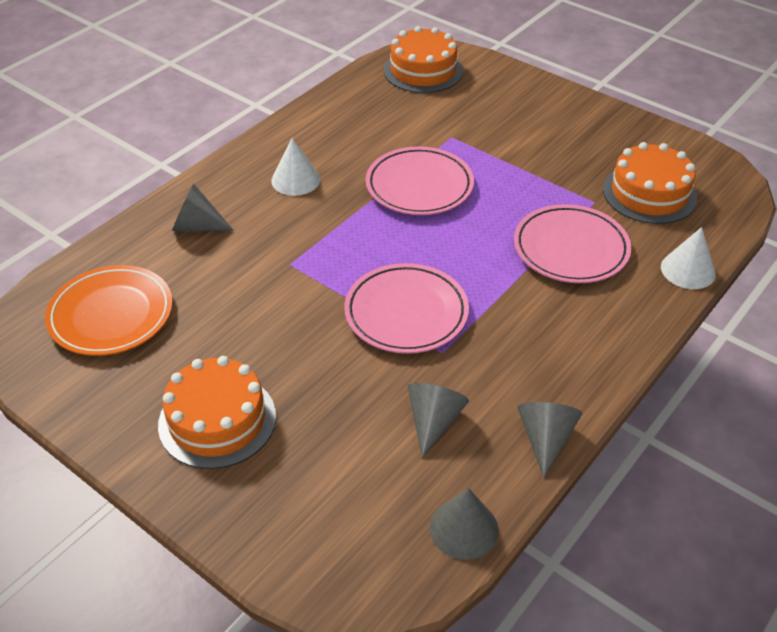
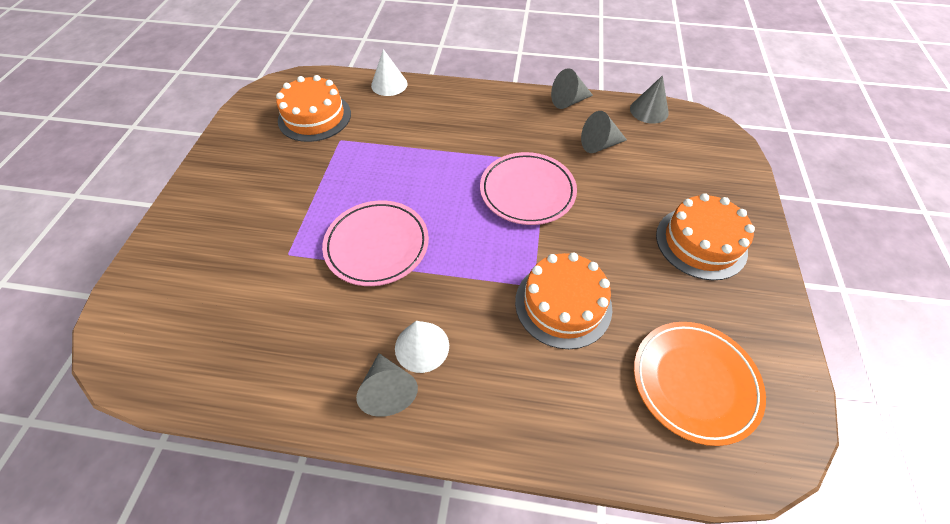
camera: 120 degrees left, 10 degrees up
grey cone [172,184,234,231] -> grey cone moved to [356,353,418,417]
orange cake [384,26,463,93] -> orange cake moved to [515,253,612,349]
pink plate [514,204,631,283] -> none

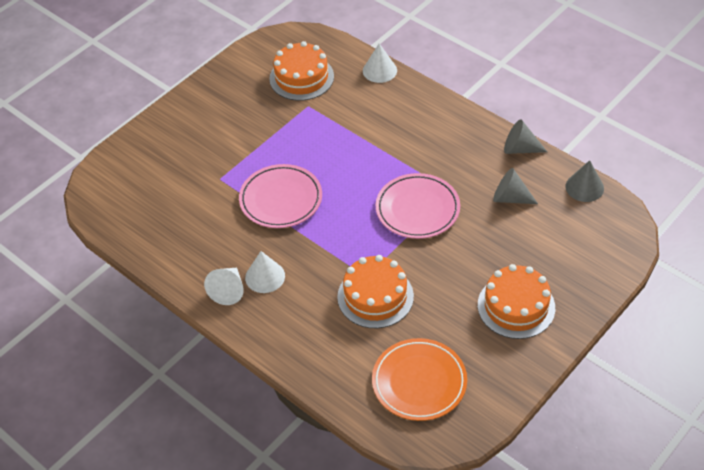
camera: 35 degrees right, 5 degrees down
grey cone [356,353,418,417] -> white cone [204,268,244,305]

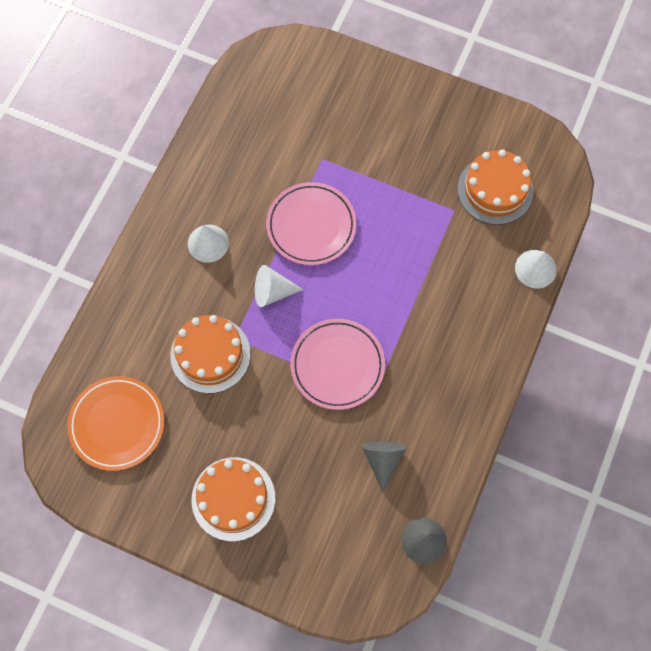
camera: 70 degrees right, 20 degrees up
white cone [204,268,244,305] -> white cone moved to [255,265,304,307]
grey cone [504,119,547,154] -> none

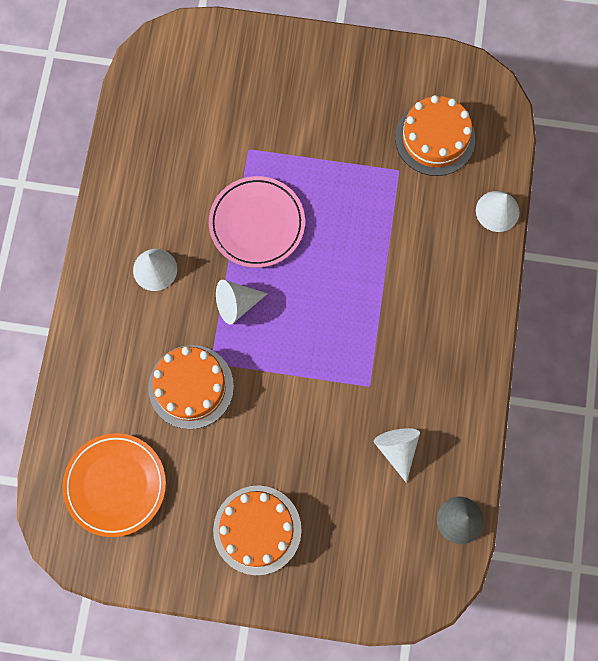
camera: 15 degrees left, 5 degrees up
pink plate [290,319,385,410] -> none
grey cone [362,442,407,492] -> white cone [374,428,420,483]

